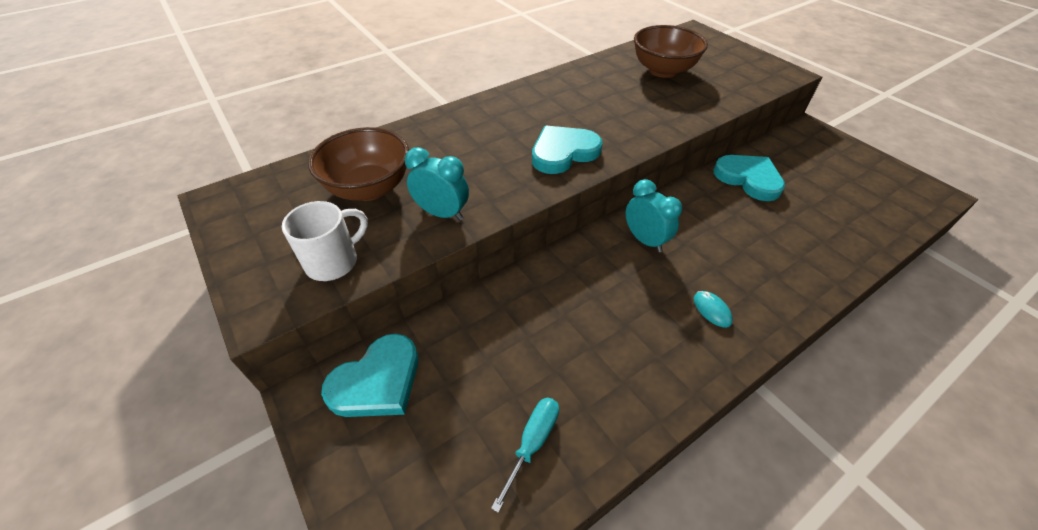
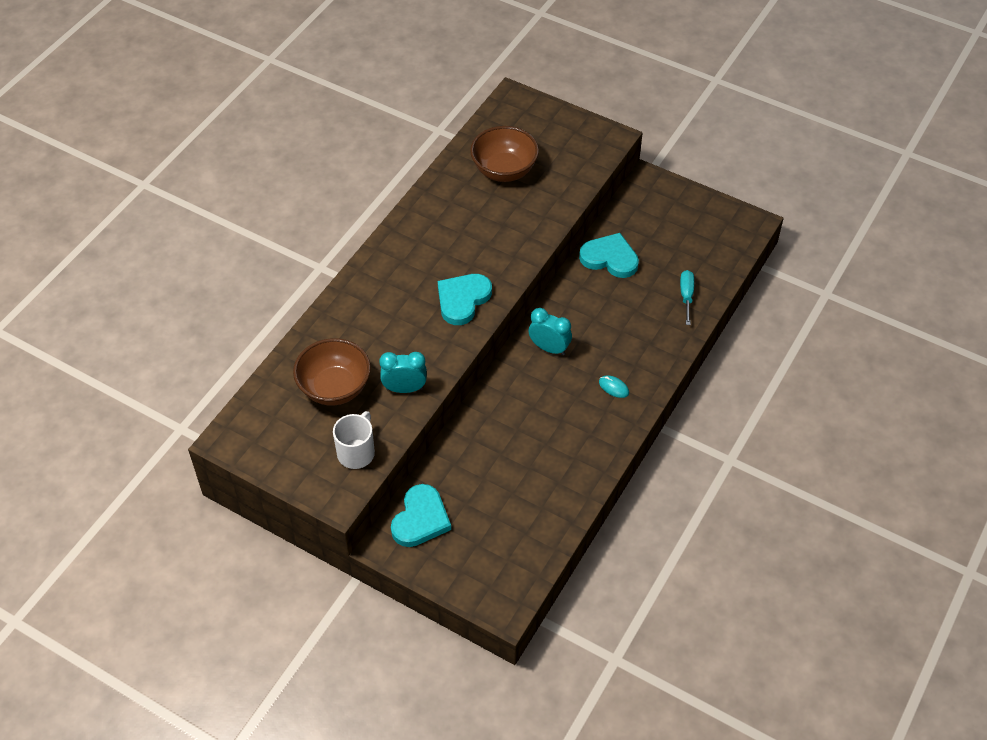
camera: 25 degrees left, 5 degrees up
turquoise screwdriver [491,398,559,513] -> turquoise screwdriver moved to [680,270,694,325]

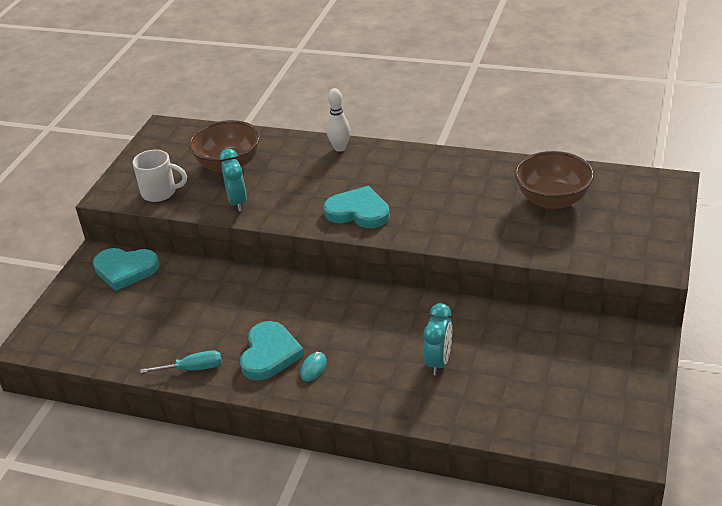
camera: 80 degrees right, 15 degrees down
turquoise clock [528,308,572,355] -> turquoise clock moved to [423,303,452,375]
turquoise heart [579,233,639,278] -> turquoise heart moved to [240,321,304,380]
turquoise screwdriver [680,270,694,325] -> turquoise screwdriver moved to [140,350,222,373]
none -> white bowling pin [326,88,350,152]

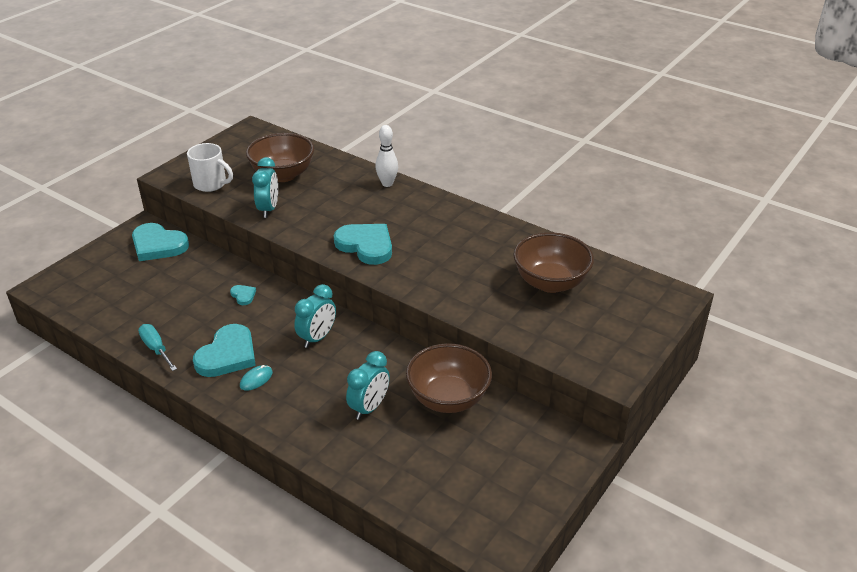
camera: 15 degrees right, 0 degrees up
turquoise screwdriver [140,350,222,373] -> turquoise screwdriver turned 135 degrees counterclockwise [138,324,177,371]
none -> turquoise heart [230,285,256,305]
none -> turquoise clock [294,284,336,348]
none -> brown bowl [406,343,492,413]

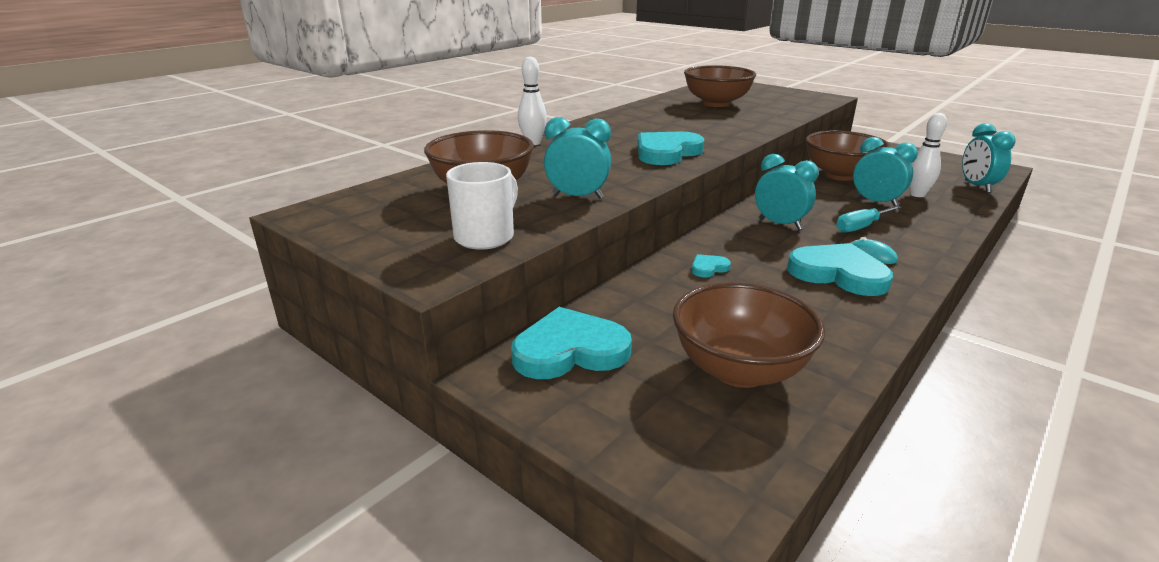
camera: 85 degrees left, 10 degrees down
turquoise heart [132,223,189,261] -> turquoise heart turned 135 degrees counterclockwise [511,307,632,379]
turquoise screwdriver [138,324,177,371] -> turquoise screwdriver moved to [836,205,902,233]
none -> brown bowl [673,282,825,388]
none -> white bowling pin [909,113,947,197]
none -> turquoise clock [962,123,1016,193]

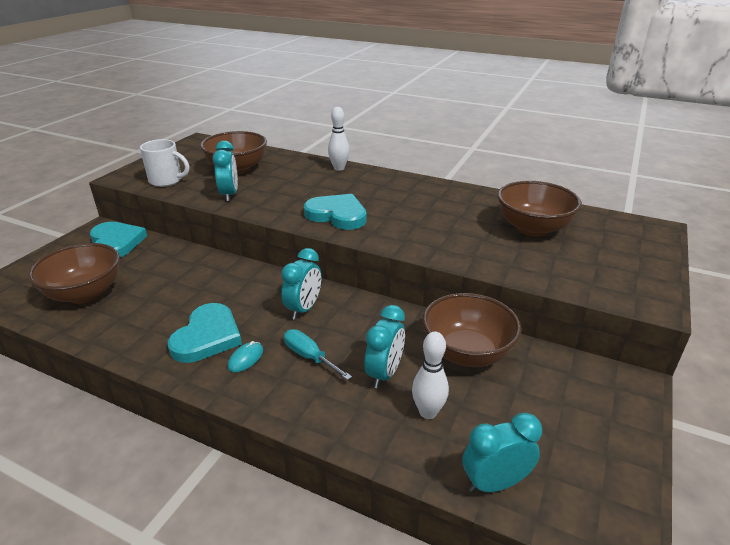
camera: 75 degrees right, 5 degrees up
turquoise heart [691,254,731,277] -> none

